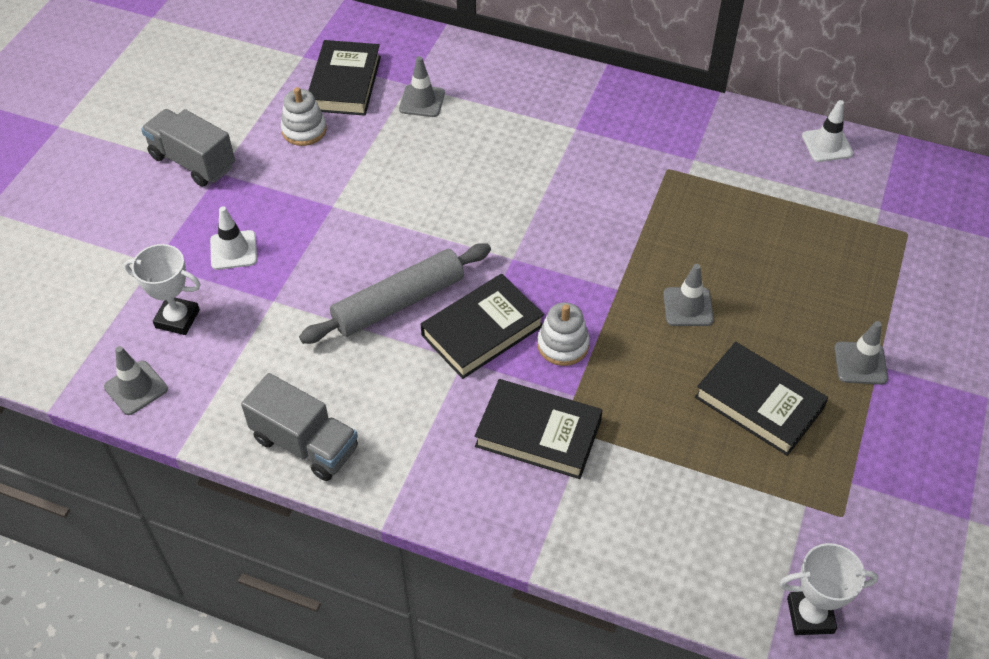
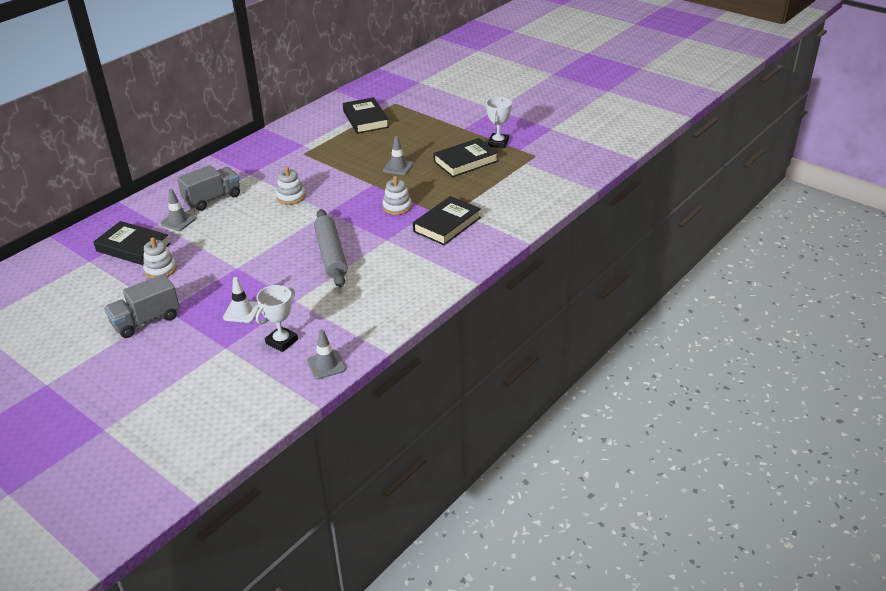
camera: 70 degrees left, 15 degrees down
grey truck [241,373,358,481] -> grey truck moved to [177,165,240,211]
black book [421,274,544,379] -> black book moved to [343,97,389,134]
white trophy [780,543,878,635] -> white trophy moved to [486,97,512,148]
white traffic cone [802,100,853,162] -> none
grey traffic cone [834,321,888,384] -> none
none -> white stacking toy [276,166,305,205]

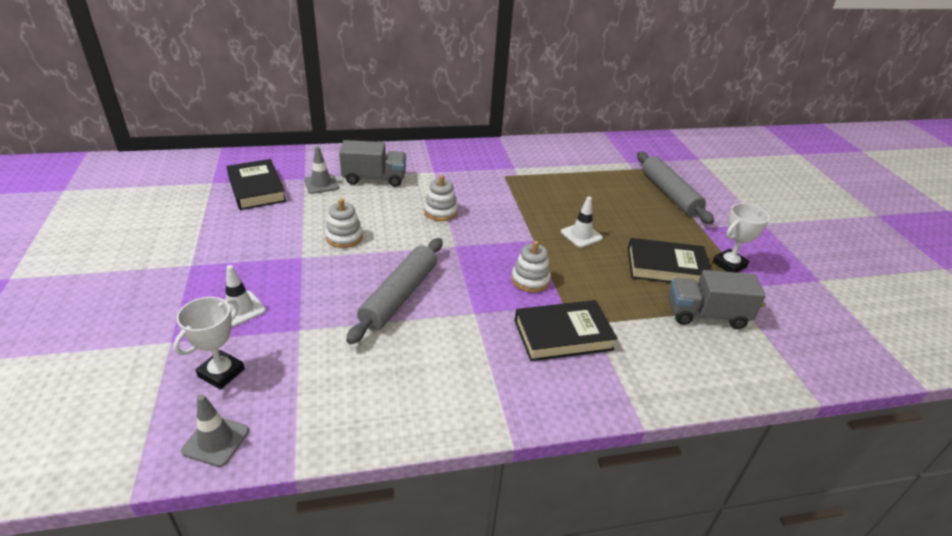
camera: 35 degrees right, 0 degrees up
grey truck [104,274,180,338] -> grey truck moved to [668,270,766,329]
white stacking toy [143,237,177,278] -> white stacking toy moved to [325,199,363,248]
white trophy [256,285,298,352] -> white trophy turned 45 degrees counterclockwise [174,297,245,389]
black book [343,97,389,134] -> none
grey traffic cone [383,136,413,175] -> white traffic cone [561,197,603,248]
none -> grey rolling pin [637,152,714,224]

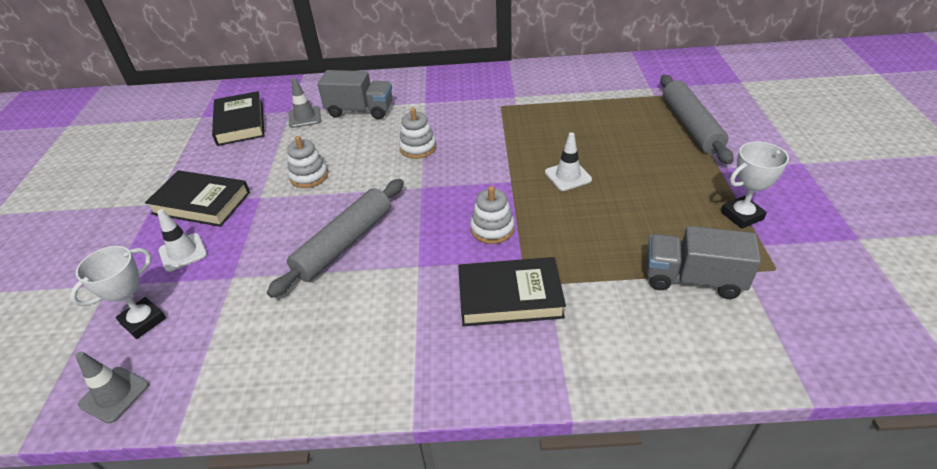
camera: 15 degrees right, 5 degrees up
black book [628,238,711,283] -> black book moved to [145,170,250,227]

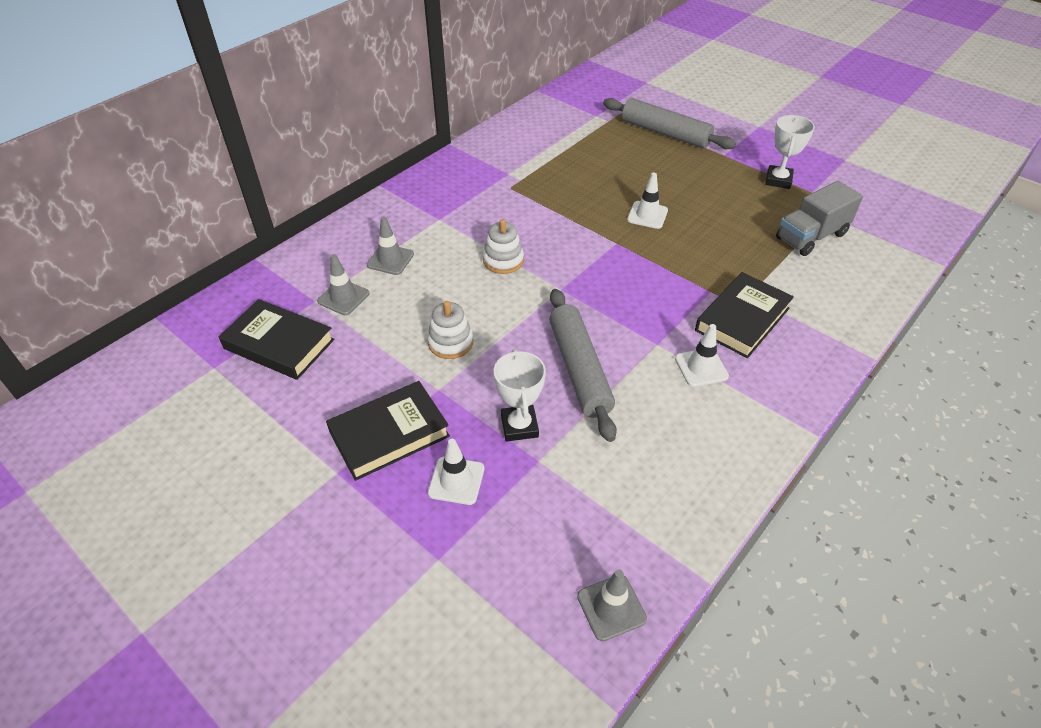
camera: 50 degrees left, 5 degrees up
white trophy [70,246,166,339] -> white trophy moved to [494,349,546,442]
grey truck [317,70,393,119] -> grey traffic cone [367,216,414,275]
white stacking toy [470,186,514,244] -> none
none -> white traffic cone [675,324,729,387]

